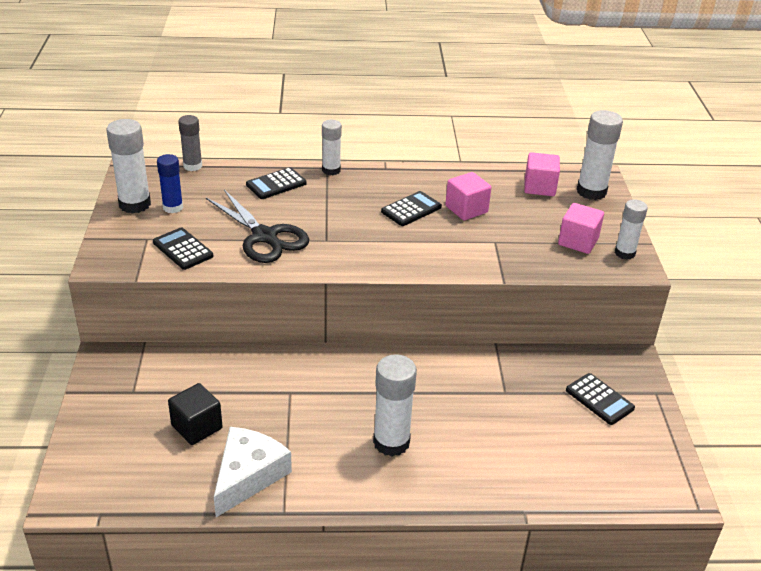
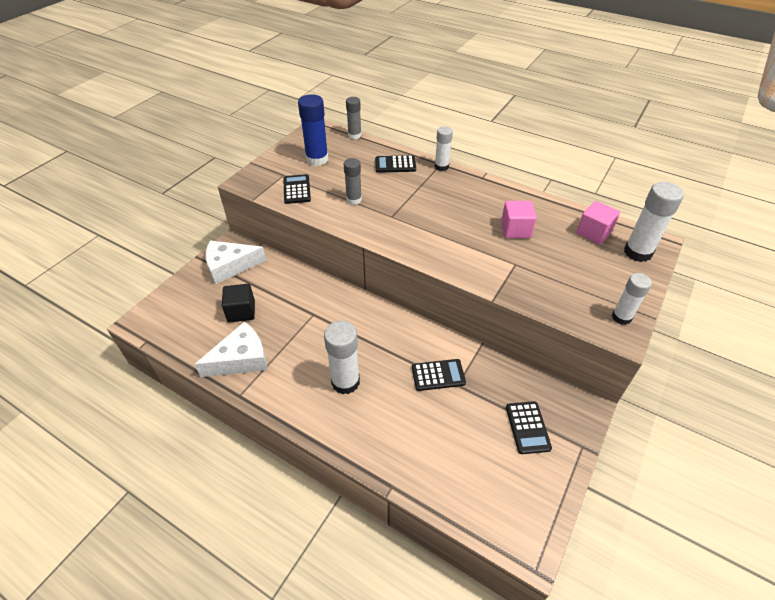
camera: 35 degrees right, 10 degrees up
white glue stick [106,119,151,214] -> none
blue glue stick [157,154,183,213] -> blue glue stick [298,94,328,166], size x1.58
black scissors [206,190,309,263] -> grey glue stick [344,158,362,205]
black calculator [381,191,442,226] -> black calculator moved to [412,359,466,391]
pink cube [558,203,604,254] -> none
none -> white cheese [206,241,266,285]

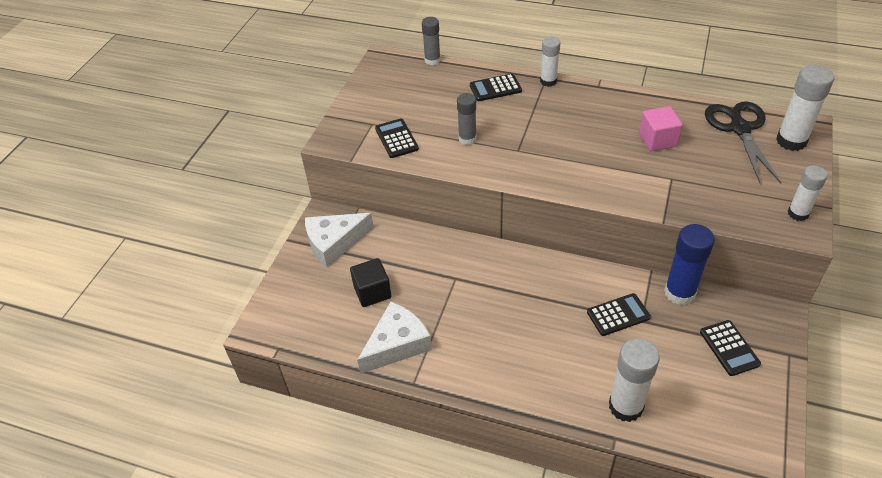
camera: 10 degrees left, 0 degrees up
blue glue stick [298,94,328,166] -> blue glue stick moved to [664,224,715,305]
white glue stick [324,321,360,394] -> white glue stick moved to [609,339,660,422]
pink cube [576,201,620,245] -> black scissors [705,101,781,183]

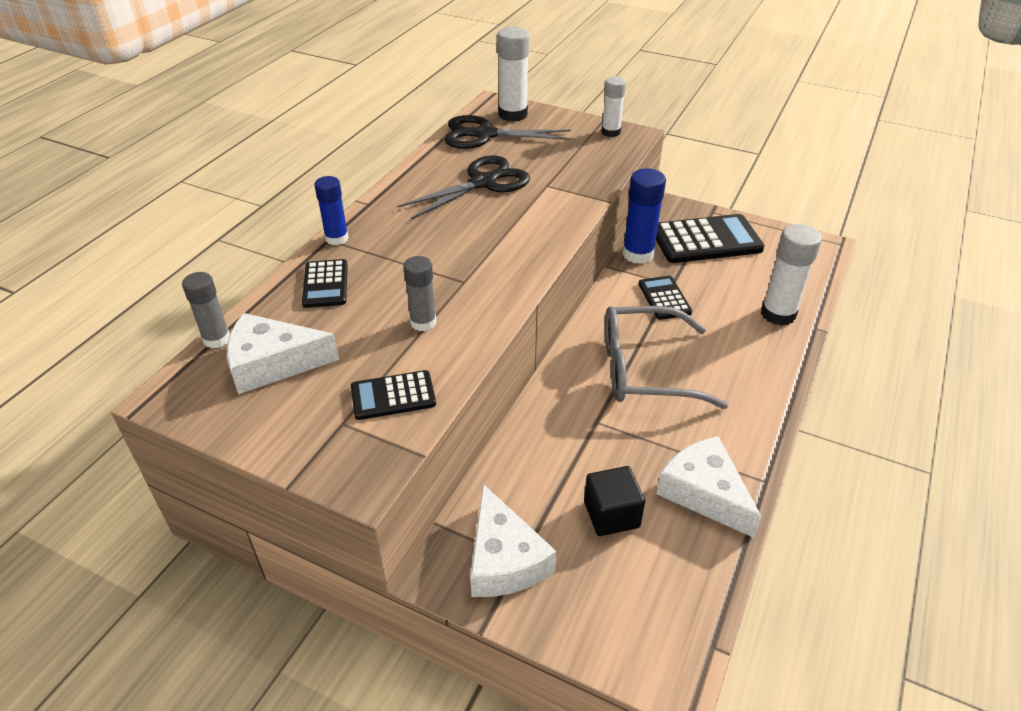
camera: 85 degrees left, 5 degrees down
white glue stick [540,37,560,87] -> blue glue stick [314,176,349,245]
pink cube [639,106,683,152] -> black scissors [398,155,530,220]
black calculator [700,320,761,376] -> black calculator [656,214,765,263], size x1.81
none -> white cheese [227,313,339,394]
none -> grey glasses [605,306,729,409]

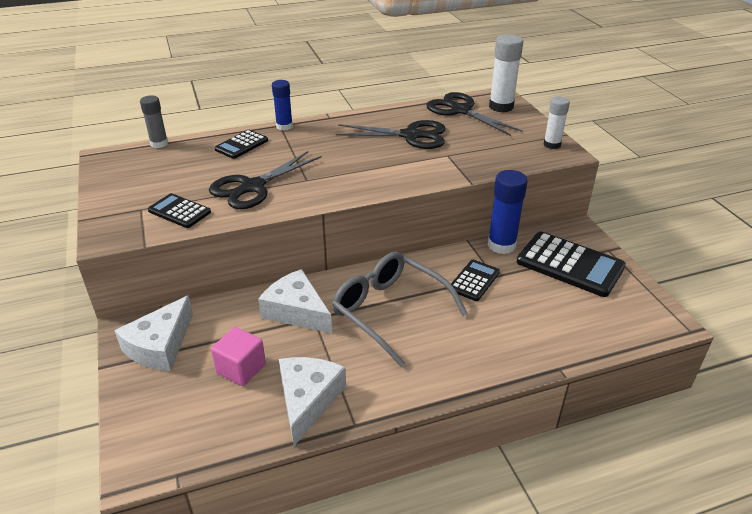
camera: 45 degrees right, 5 degrees down
white cheese [227,313,339,394] -> white cheese moved to [258,269,332,333]
grey glue stick [403,256,436,331] -> black scissors [209,151,321,209]
black cube [584,466,645,536] -> pink cube [211,327,266,386]
white glue stick [761,224,822,326] -> none

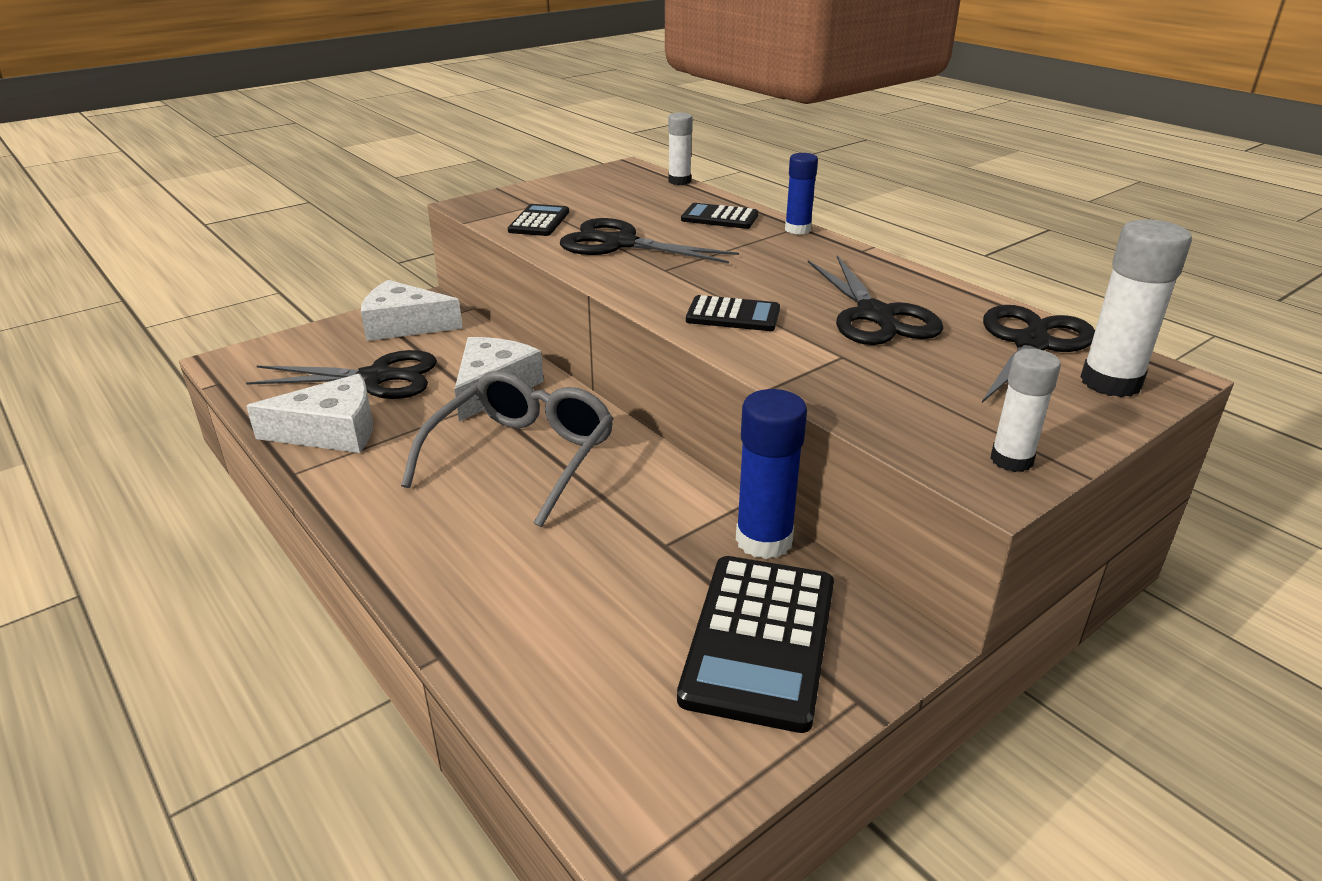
camera: 70 degrees right, 5 degrees down
grey glue stick [140,95,168,148] -> white glue stick [668,113,693,185]
pink cube [211,327,266,386] -> black scissors [246,350,437,399]
black calculator [451,260,500,301] -> black calculator moved to [686,295,780,331]

